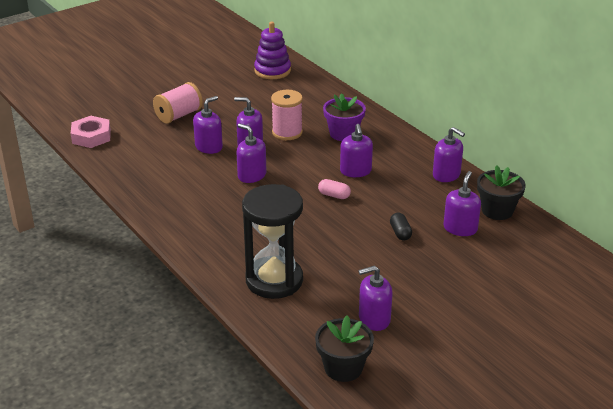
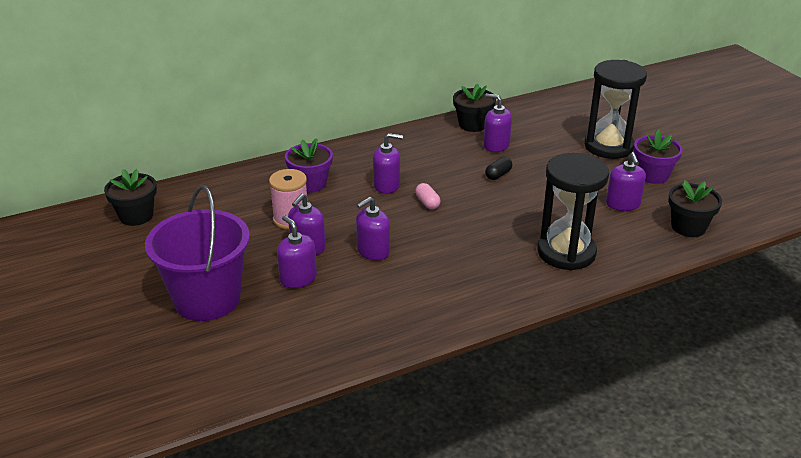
camera: 80 degrees left, 0 degrees up
pink nut [70,116,111,148] -> none
pink spool [153,82,203,124] -> purple bucket [145,185,250,321]
purple stacking toy [254,22,291,79] -> black flower pot [104,169,157,226]
pink capsule [318,179,351,199] -> pink capsule turned 60 degrees counterclockwise [415,183,440,209]
black capsule [390,213,412,241] -> black capsule turned 45 degrees counterclockwise [485,157,512,180]
purple soap dispenser [433,127,465,182] -> none
none -> black hourglass [584,60,647,159]
none -> purple flower pot [634,130,683,184]

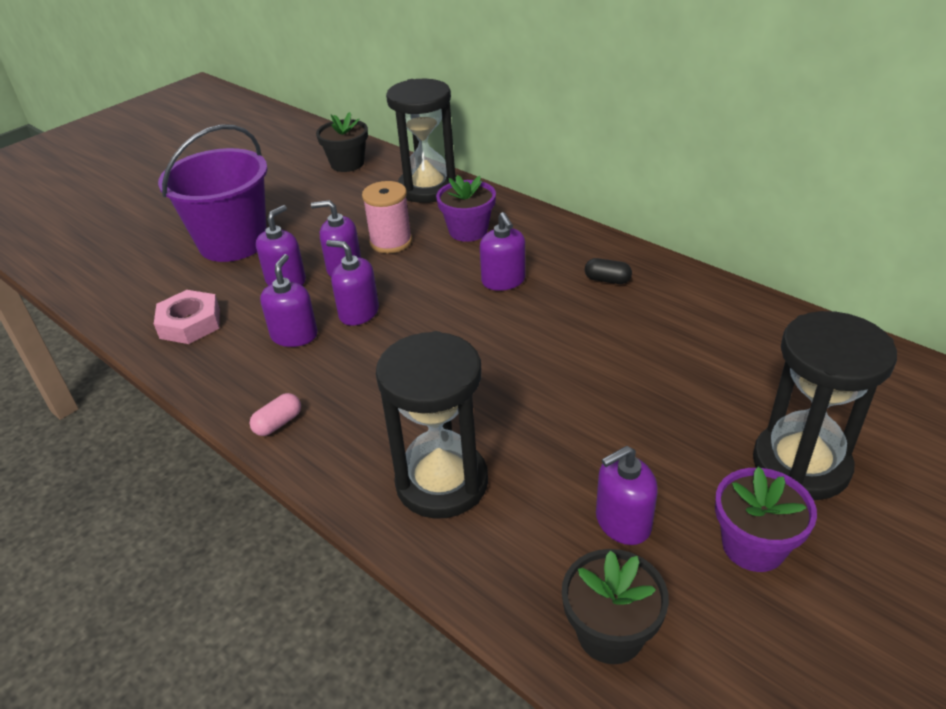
camera: 70 degrees right, 5 degrees up
pink capsule [415,183,440,209] -> pink capsule moved to [249,393,301,436]
black flower pot [453,84,496,132] -> none
purple soap dispenser [483,94,512,152] -> purple soap dispenser moved to [260,254,318,347]
black capsule [485,157,512,180] -> black capsule moved to [585,258,632,284]
none -> pink nut [154,290,220,344]
none -> black hourglass [386,79,456,203]

